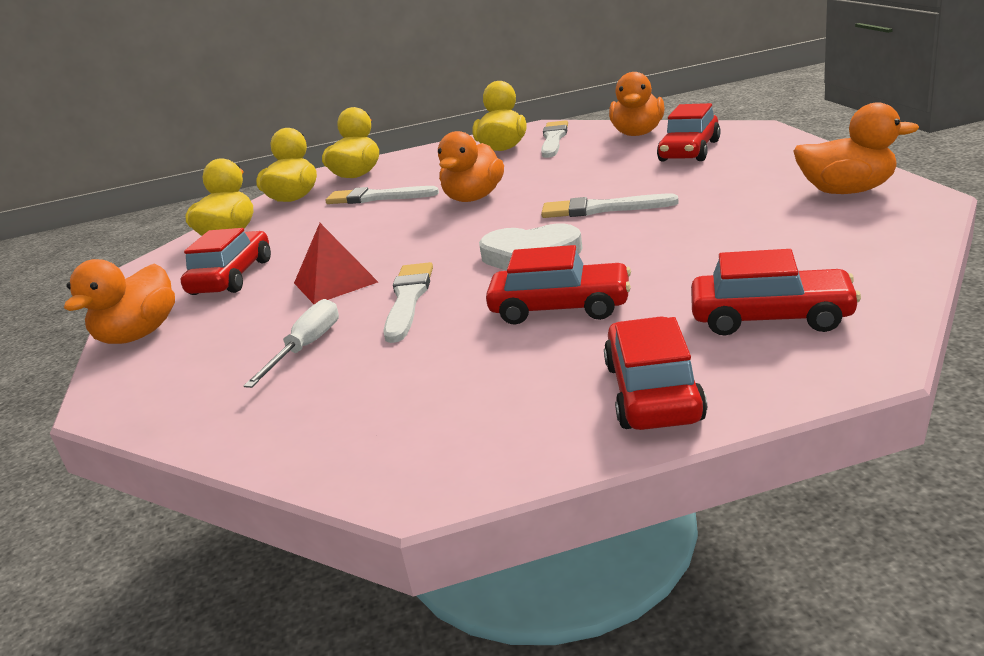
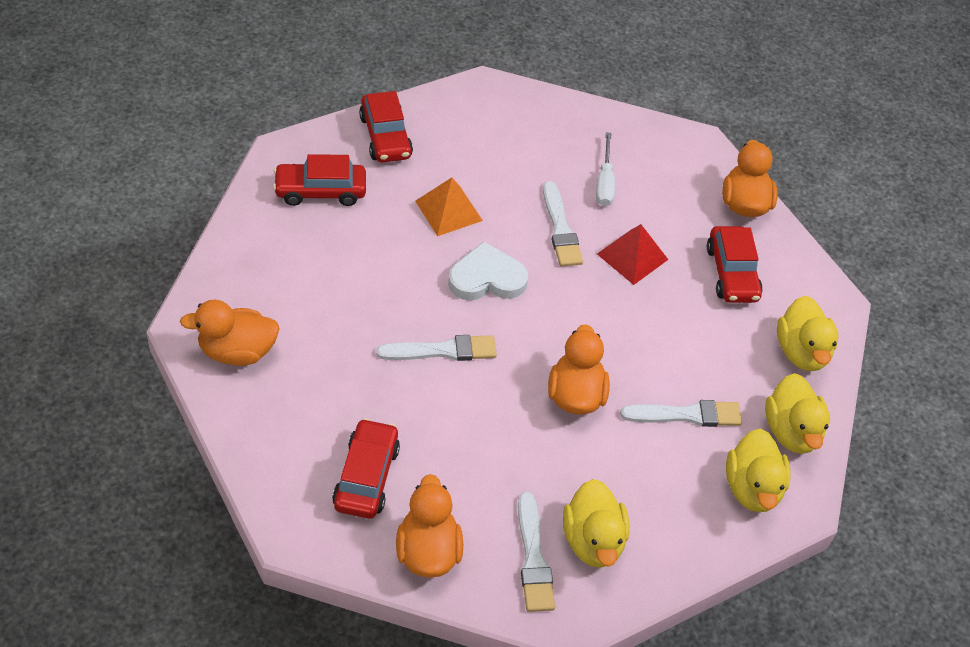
camera: 155 degrees right, 25 degrees up
red car [486,245,631,325] -> orange pyramid [415,178,483,236]

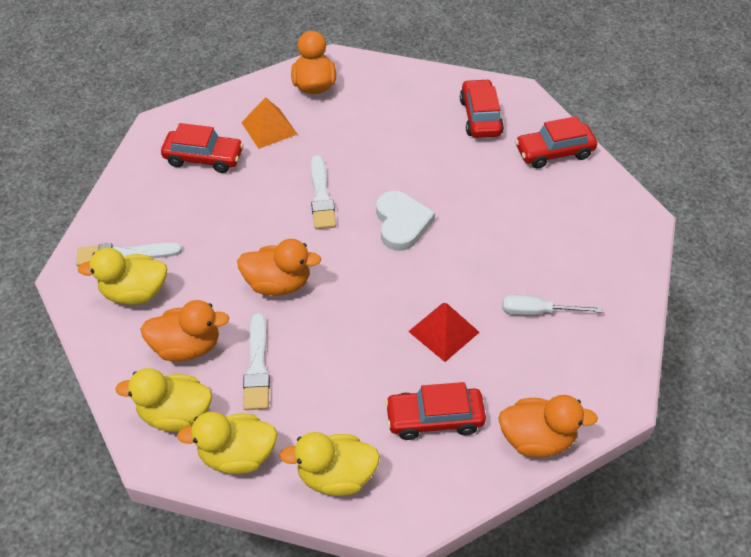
camera: 95 degrees right, 0 degrees up
orange duck [396,474,463,578] -> orange duck moved to [141,300,230,362]
orange pyramid [415,178,483,236] -> orange pyramid moved to [241,97,298,149]
white brush [543,181,583,267] -> none

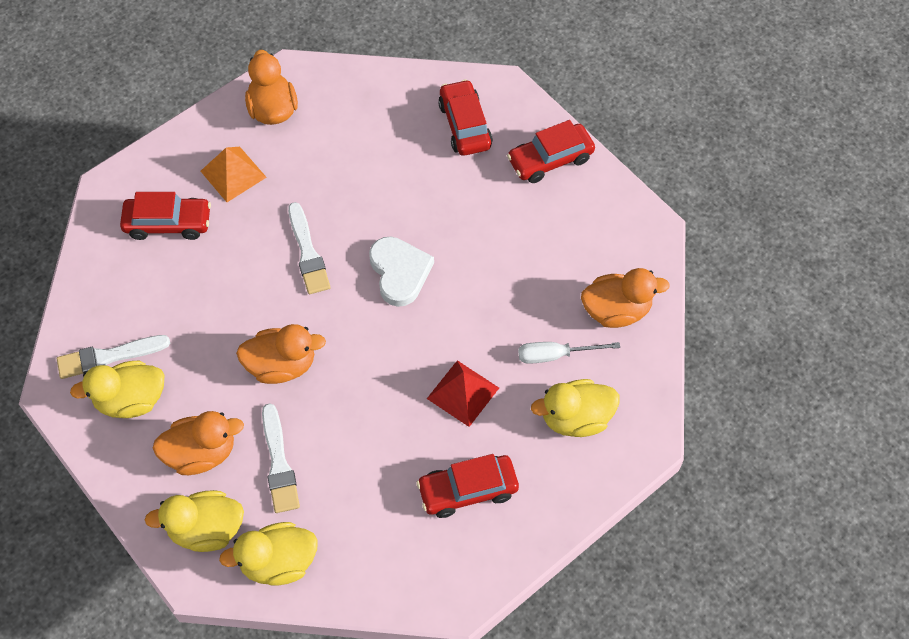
camera: 10 degrees left, 10 degrees up
yellow duck [280,432,380,496] -> yellow duck moved to [531,379,620,437]
orange duck [498,395,598,457] -> orange duck moved to [581,268,670,328]

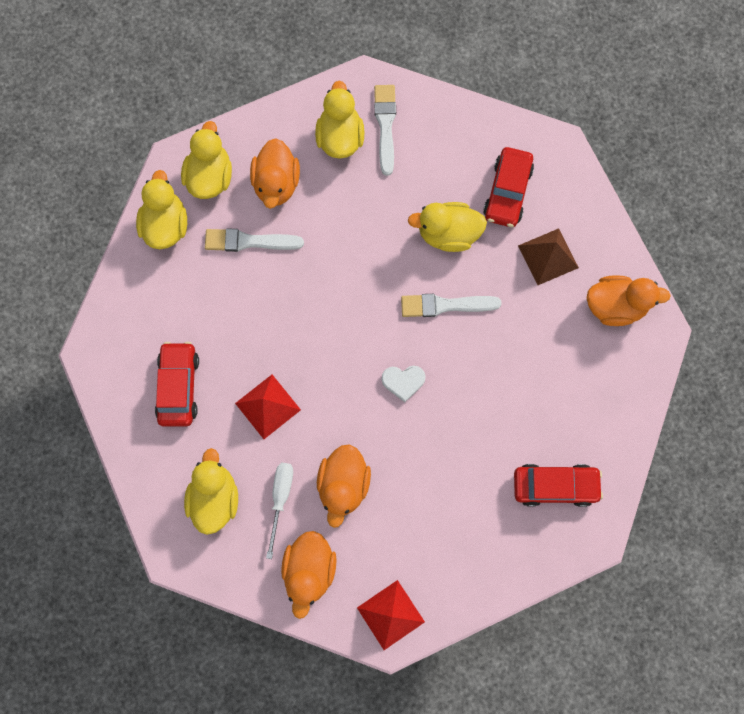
camera: 105 degrees right, 15 degrees up
orange pyramid [201,147,267,202] -> brown pyramid [518,229,579,285]
orange duck [236,324,326,384] -> orange duck moved to [317,444,371,528]
white heart [369,237,434,307] -> white heart [382,366,426,402], size x0.62
red car [507,120,595,183] -> none
none -> red pyramid [357,580,425,650]
none -> yellow duck [408,202,487,252]

